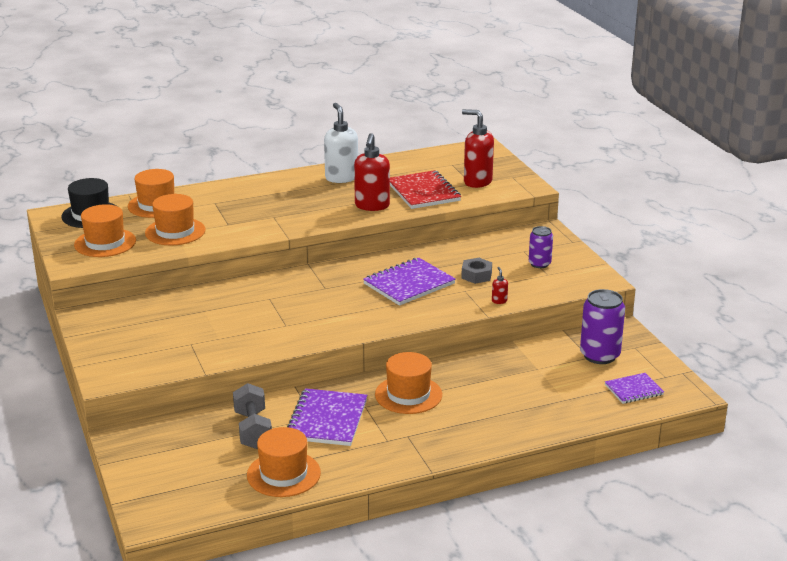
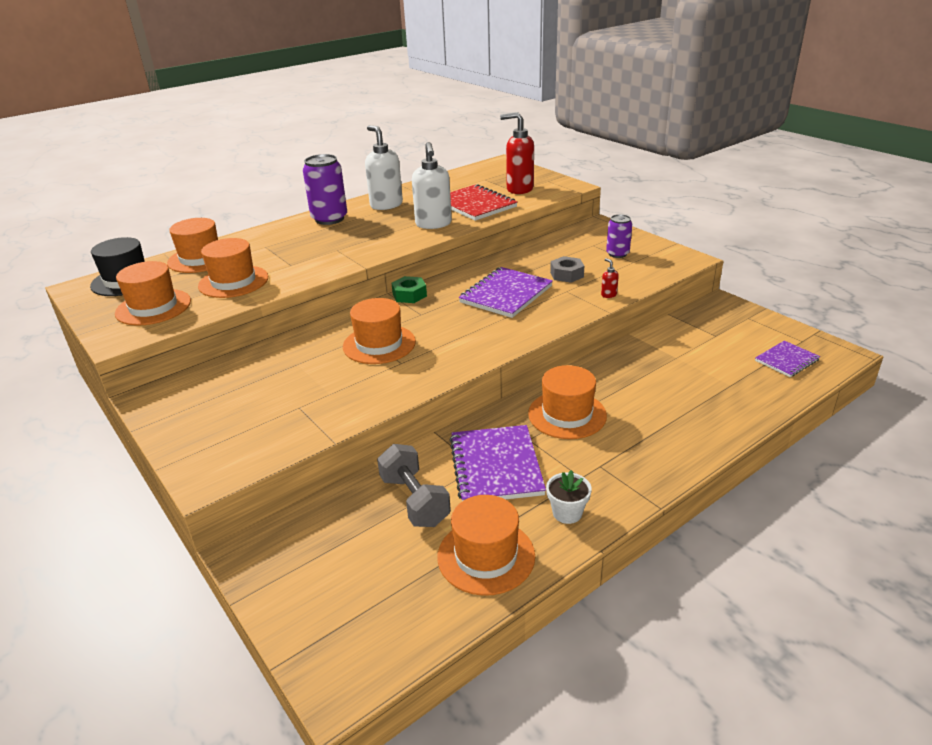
camera: 15 degrees left, 5 degrees up
red soap dispenser [354,133,390,211] -> white soap dispenser [412,142,452,229]
purple can [580,289,625,364] -> purple can moved to [303,154,347,225]
none -> orange hat [343,298,416,364]
none -> green nut [392,276,427,303]
none -> white flower pot [546,470,592,524]

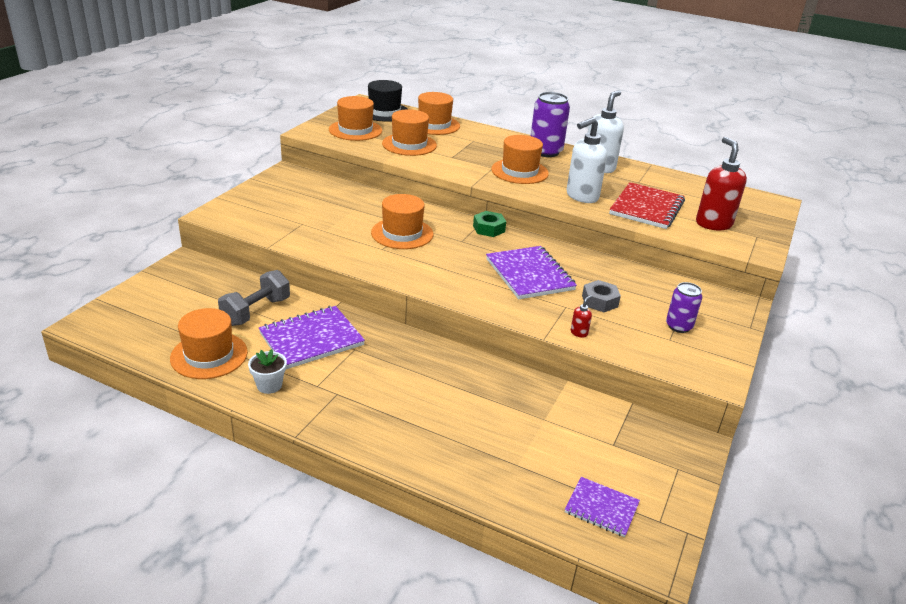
camera: 60 degrees right, 0 degrees up
purple notebook [459,267,553,318] -> purple notebook turned 60 degrees clockwise [486,246,577,299]
orange hat [528,365,607,439] -> orange hat moved to [491,135,549,184]

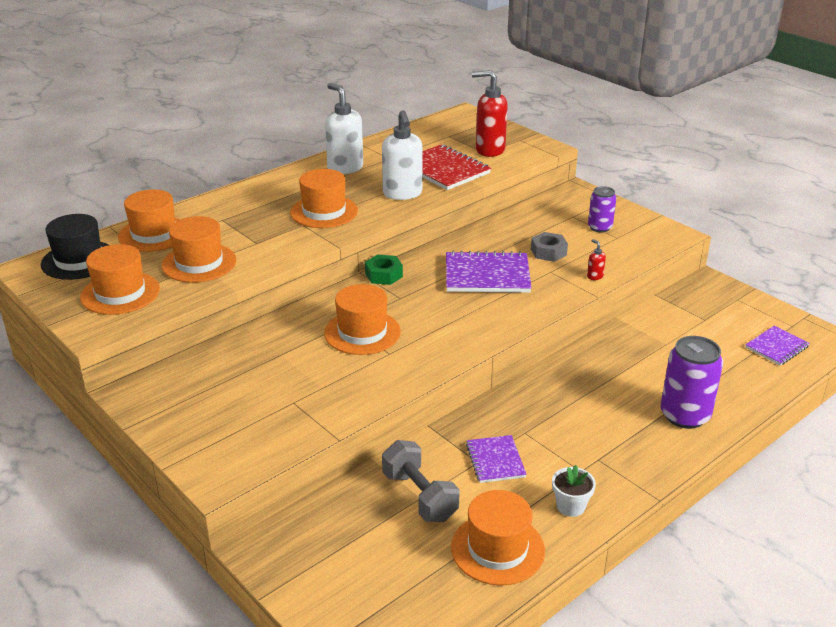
camera: 65 degrees left, 0 degrees up
purple notebook [259,306,365,369] -> purple notebook [466,435,527,483], size x0.59
purple can [531,92,570,157] -> purple can moved to [661,336,723,429]

